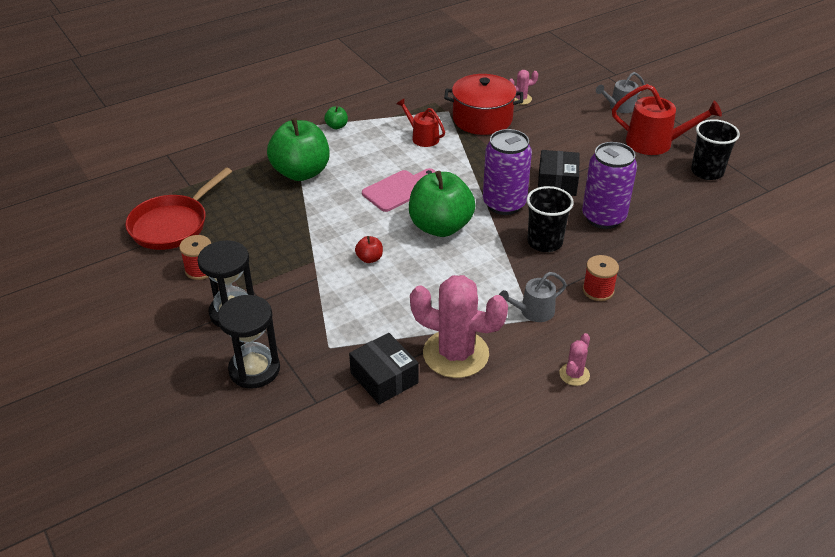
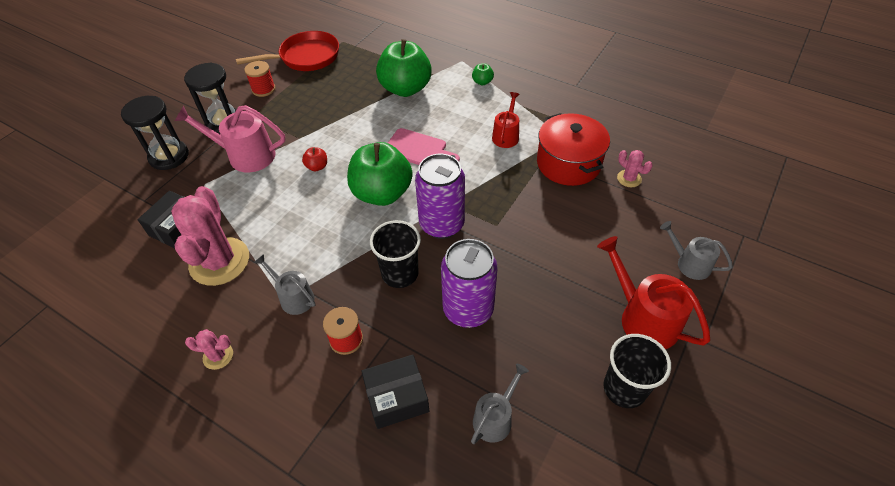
camera: 65 degrees right, 10 degrees up
red pan [125,167,232,250] -> red pan turned 150 degrees clockwise [236,31,339,71]
black box [538,150,580,196] -> black box moved to [361,355,429,429]
red watering can [612,84,722,155] -> red watering can turned 150 degrees clockwise [597,236,710,349]
none -> pink watering can [175,105,285,172]
none -> grey watering can [471,364,529,444]

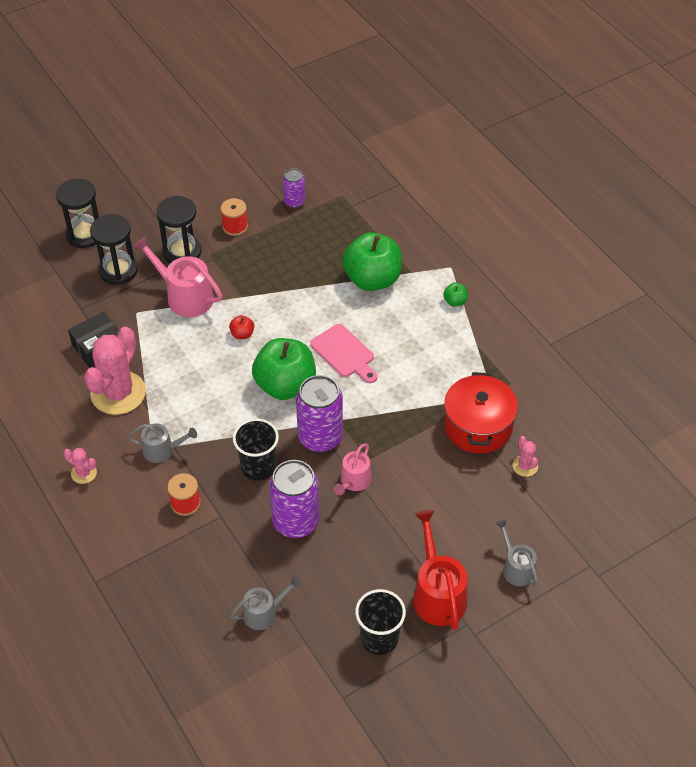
camera: 25 degrees right, 0 degrees up
red pan [236,31,339,71] -> purple can [283,168,306,208]
grey watering can [254,254,316,315] -> grey watering can turned 120 degrees clockwise [128,423,197,463]
black box [361,355,429,429] -> none
red watering can [492,92,520,148] -> none
none -> black hourglass [56,179,99,248]
none -> pink watering can [334,443,372,495]

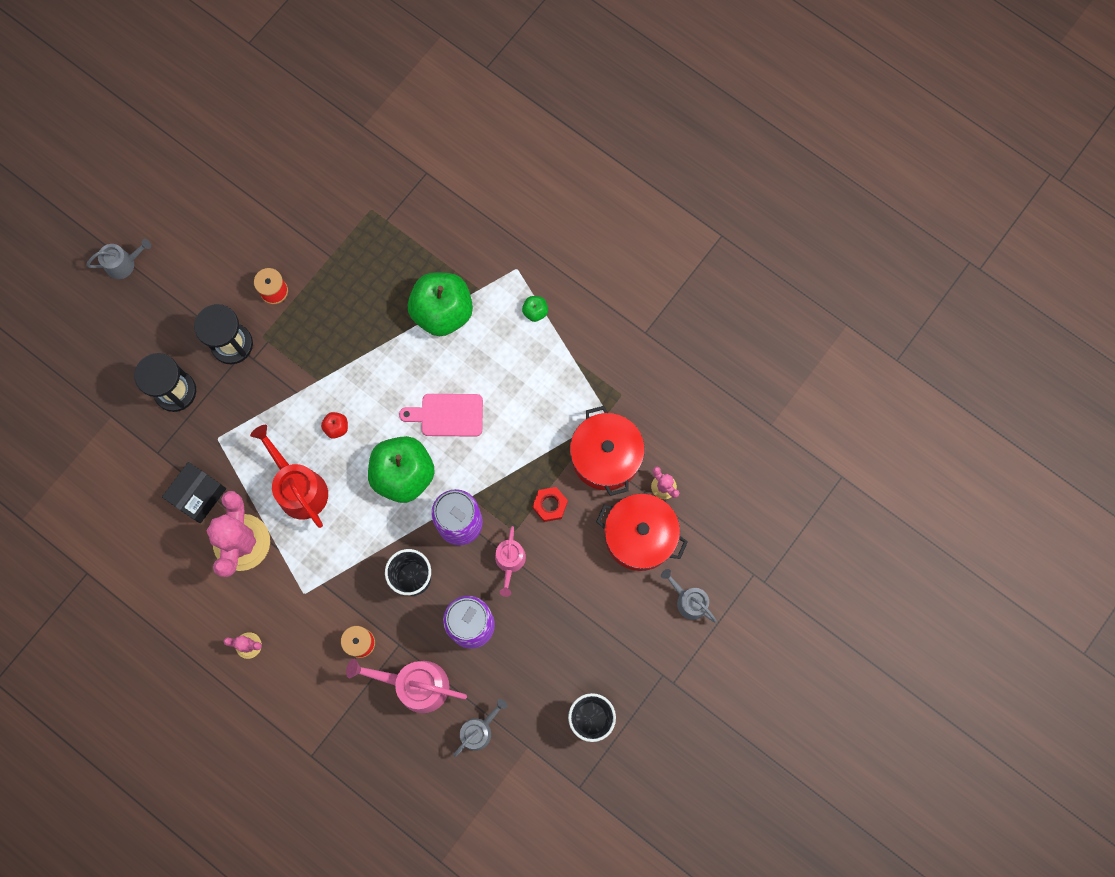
camera: 20 degrees left, 25 degrees up
black hourglass [56,179,99,248] -> none
grey watering can [128,423,197,463] -> grey watering can moved to [86,239,151,279]
pink watering can [133,236,222,317] -> pink watering can moved to [346,659,467,713]
purple can [283,168,306,208] -> none
pink cutting board [310,324,377,383] -> pink cutting board turned 150 degrees clockwise [399,394,483,437]
red watering can [413,510,468,630] -> red watering can moved to [250,425,328,528]
none -> red nut [533,487,568,522]
none -> red pot [596,494,688,571]

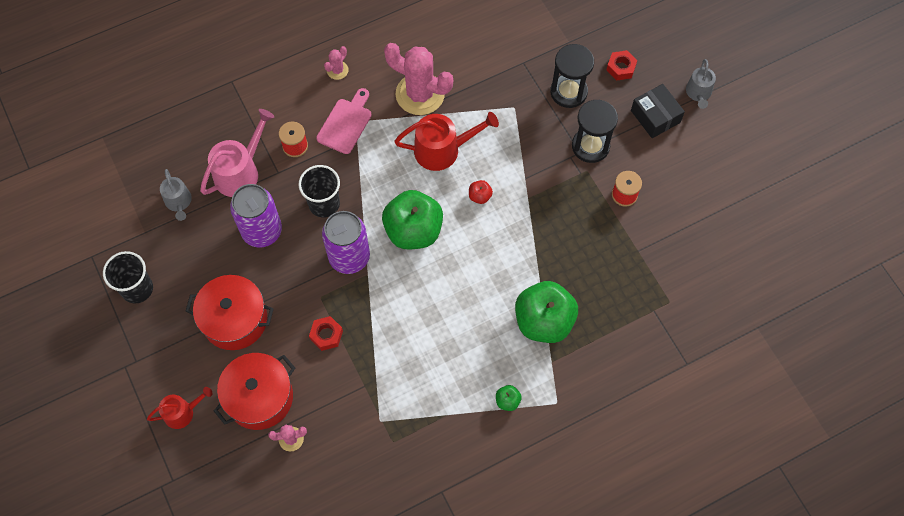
camera: 115 degrees right, 10 degrees down
black box [162,462,226,523] -> black box moved to [631,84,685,138]
pink cutting board [399,394,483,437] -> pink cutting board moved to [316,88,372,154]
pink watering can [495,526,526,597] -> none
red pot [570,406,645,496] -> red pot moved to [186,275,274,350]
grey watering can [661,569,717,622] -> red watering can [147,387,212,429]
none -> red nut [606,50,637,80]

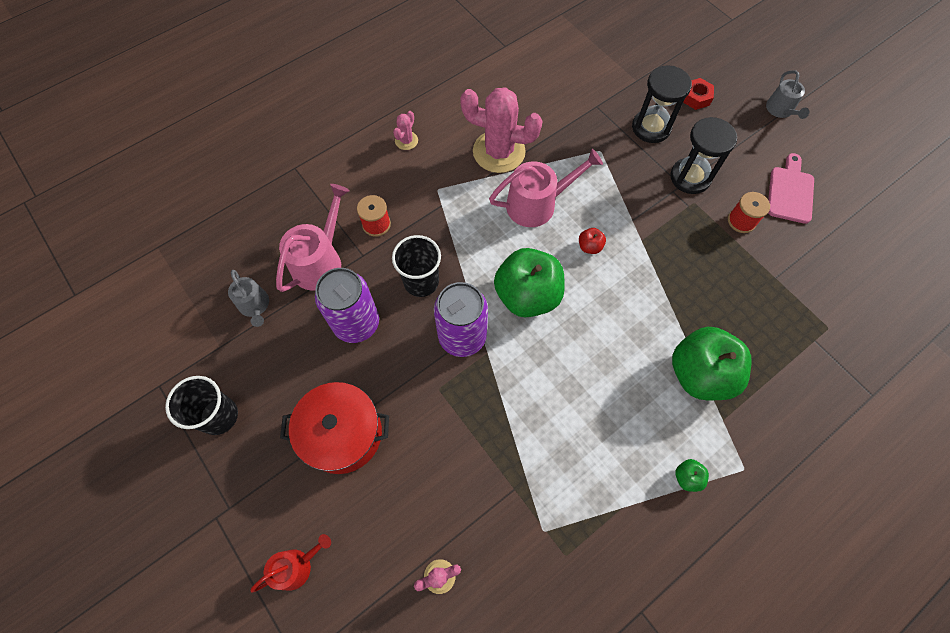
camera: 10 degrees left, 0 degrees up
red pot [214,353,295,430] -> none
red nut [309,316,343,351] -> none
pink cutting board [316,88,372,154] -> pink cutting board moved to [768,153,814,224]
red watering can [394,112,499,171] -> pink watering can [489,149,603,227]
black box [631,84,685,138] -> none

